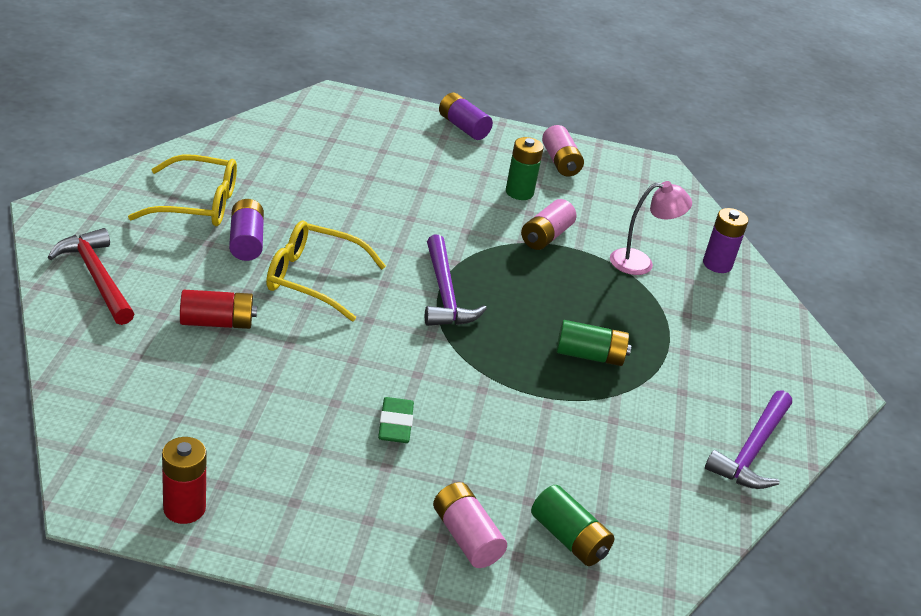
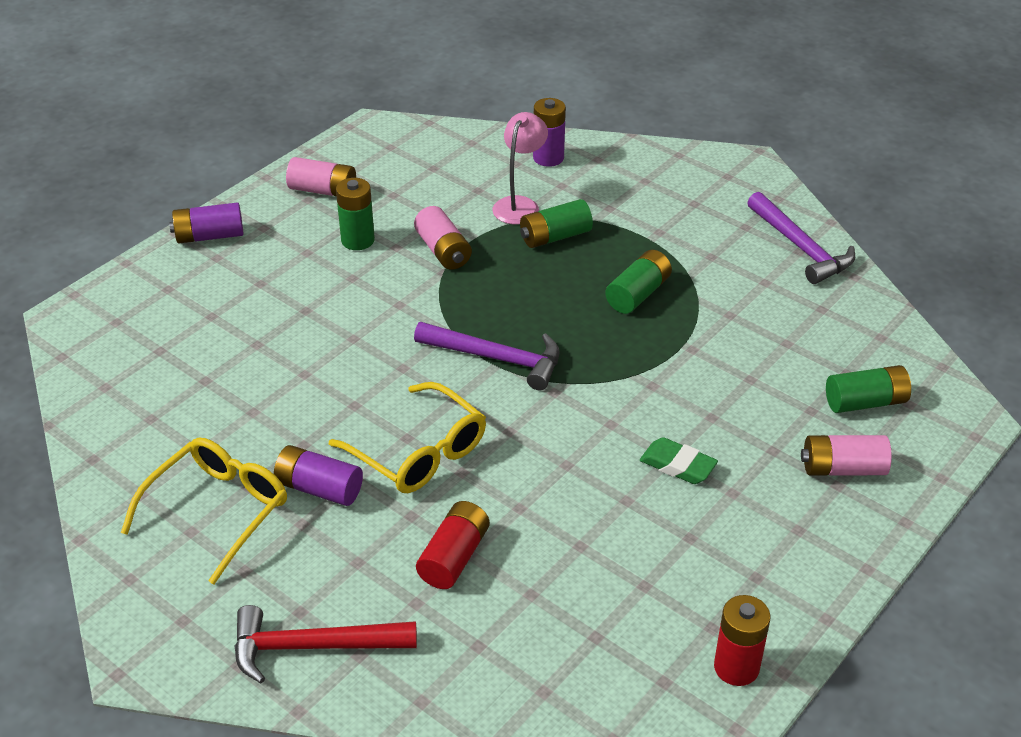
camera: 55 degrees left, 5 degrees up
yellow glasses [266,220,386,321] -> yellow glasses turned 90 degrees counterclockwise [329,382,486,493]
none -> green battery [520,199,593,248]

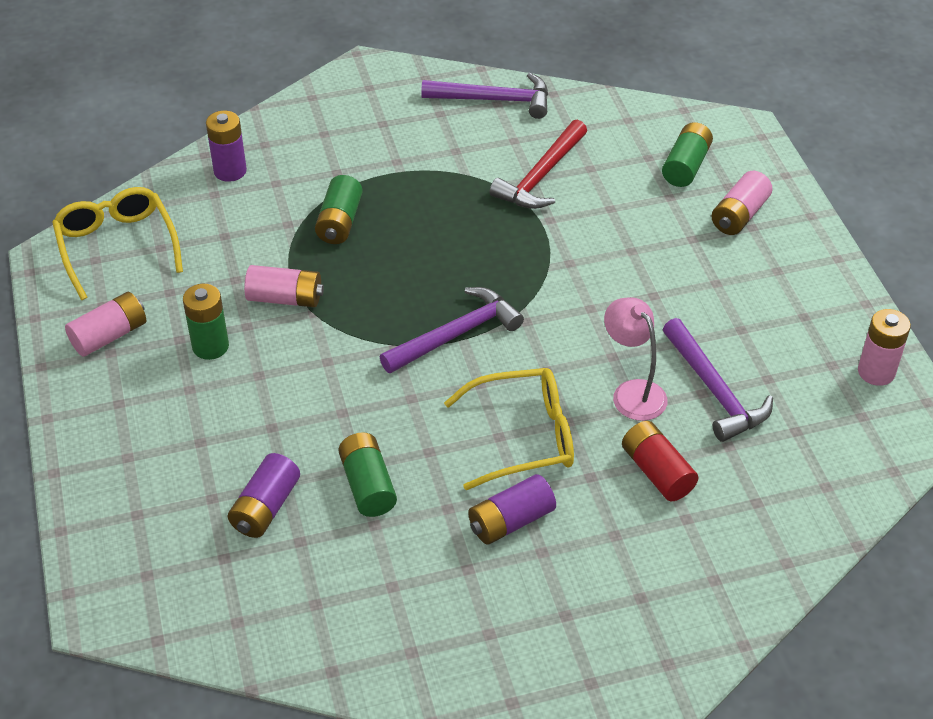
camera: 55 degrees left, 5 degrees up
yellow glasses [121,438,287,584] -> yellow glasses moved to [52,187,183,300]
purple battery [169,202,244,243] -> purple battery moved to [228,453,300,538]
red hammer [235,605,417,683] -> red hammer moved to [490,120,587,209]
pink lamp [493,112,548,224] -> pink lamp moved to [604,297,667,421]
green battery [605,250,672,314] -> green battery moved to [338,432,397,517]
green eraser [640,437,718,484] -> none
red battery [714,595,771,686] -> pink battery [858,309,911,386]
none -> purple hammer [663,318,773,442]

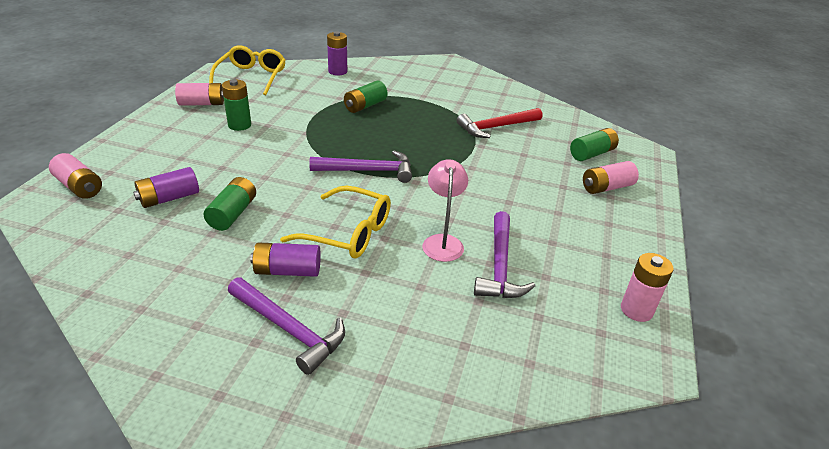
camera: 30 degrees right, 10 degrees down
pink battery [244,265,324,307] -> pink battery moved to [49,153,102,199]
purple hammer [421,73,548,119] -> purple hammer moved to [228,277,345,375]
red battery [622,421,698,501] -> none

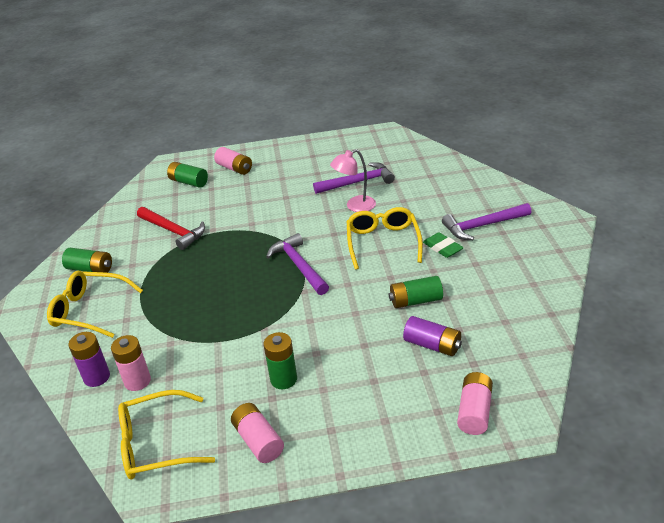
camera: 110 degrees left, 0 degrees up
purple hammer [228,277,345,375] -> purple hammer turned 120 degrees counterclockwise [442,203,531,240]
purple battery [250,242,321,277] -> green eraser [423,232,464,258]
green battery [344,81,387,113] -> green battery moved to [62,248,112,273]
pink battery [621,253,674,322] -> pink battery moved to [111,335,151,391]
none -> yellow glasses [47,271,143,338]

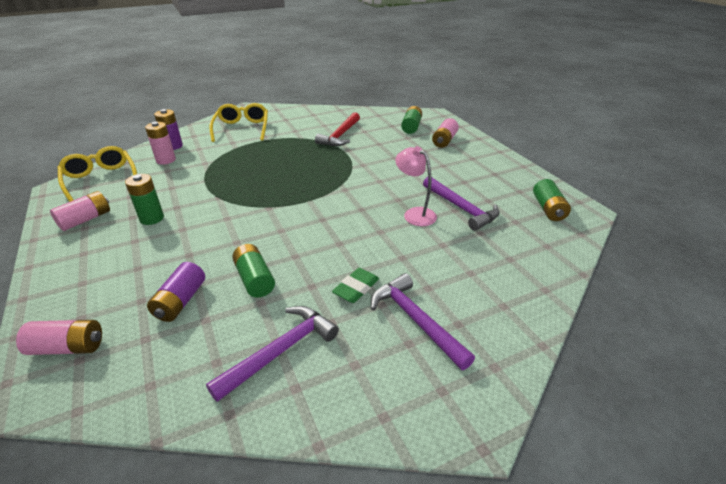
camera: 70 degrees right, 0 degrees up
green battery [62,248,112,273] -> green battery moved to [533,179,571,221]
purple hammer [266,233,329,295] -> purple hammer moved to [206,306,339,402]
yellow glasses [347,207,423,270] -> none

